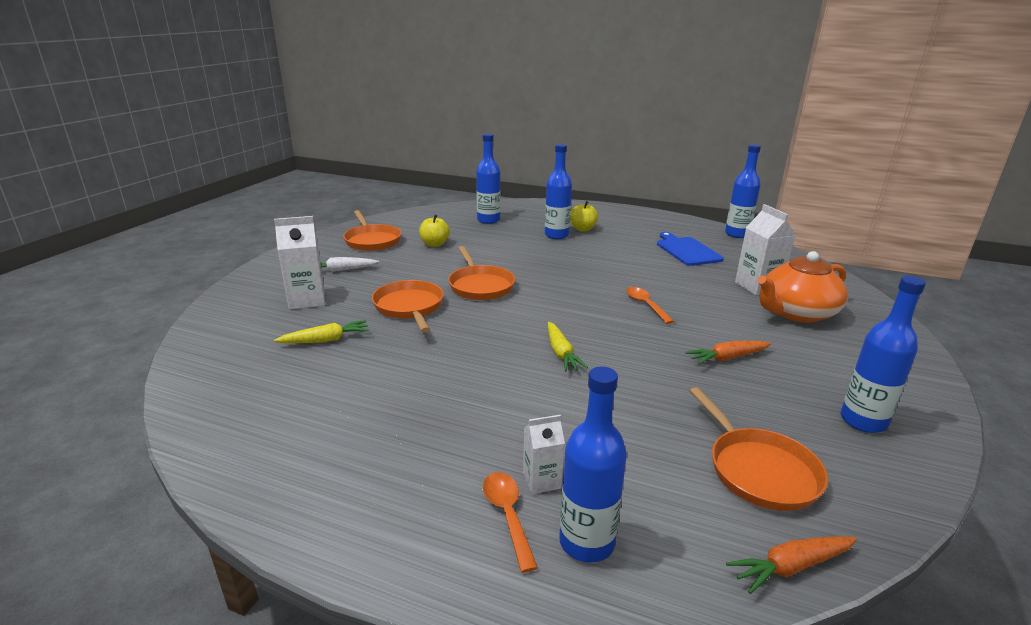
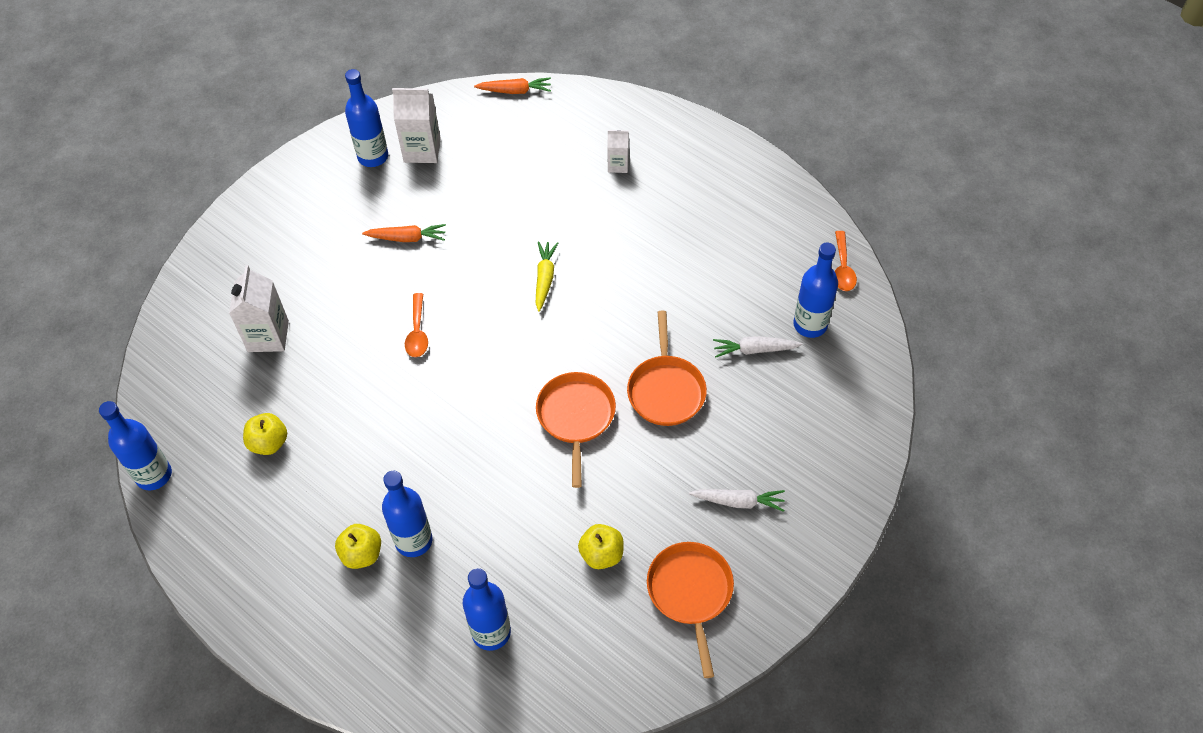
camera: 160 degrees left, 30 degrees up
white carton [274,216,325,310] -> white carton moved to [392,88,441,163]
yellow carrot [274,320,370,343] -> white carrot [713,336,803,358]
orange spoon [483,472,538,573] -> orange spoon moved to [835,231,857,291]
blue bottle [559,367,627,562] -> blue bottle moved to [793,243,838,338]
blue cutting board [657,232,724,266] -> yellow apple [243,413,287,455]
orange pan [690,387,828,511] -> none
orange teapot [758,251,848,323] -> none

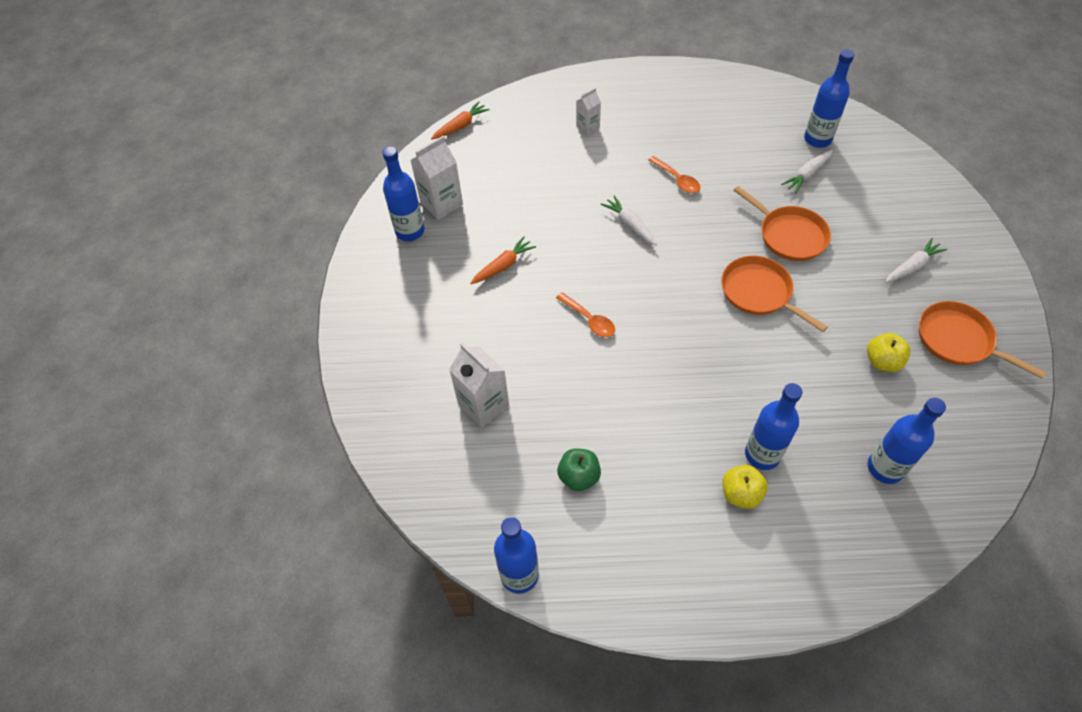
camera: 40 degrees left, 0 degrees up
yellow apple [243,413,287,455] -> green apple [557,448,601,491]
yellow carrot [536,241,558,312] -> white carrot [601,195,657,246]
orange spoon [835,231,857,291] -> orange spoon moved to [648,156,700,193]

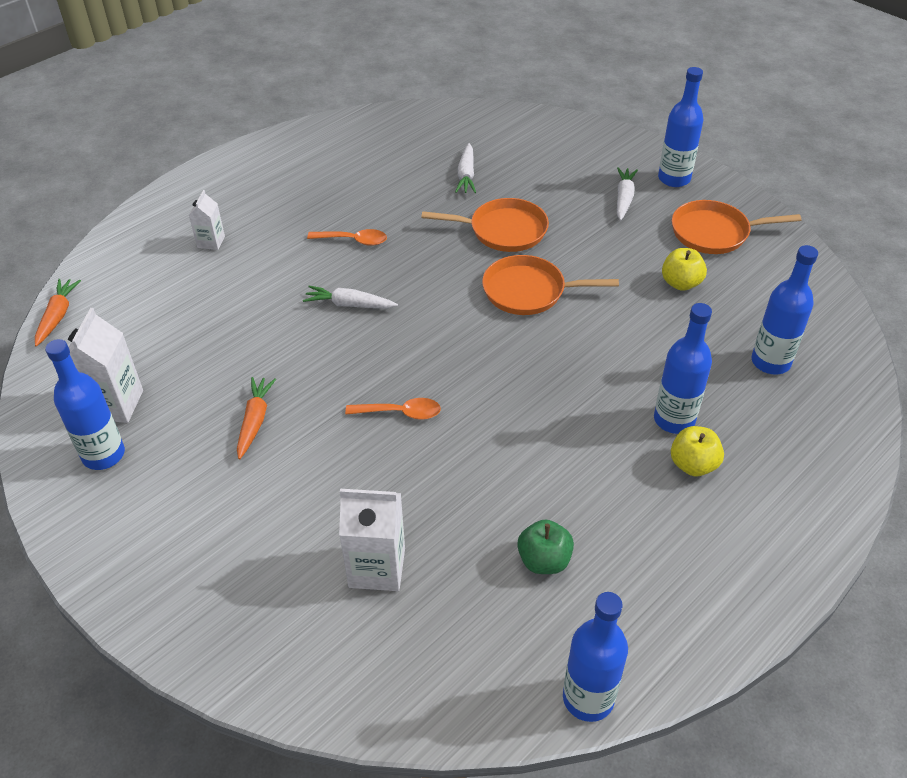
camera: 45 degrees left, 10 degrees down
blue bottle [804,49,854,148] -> blue bottle moved to [658,67,703,187]

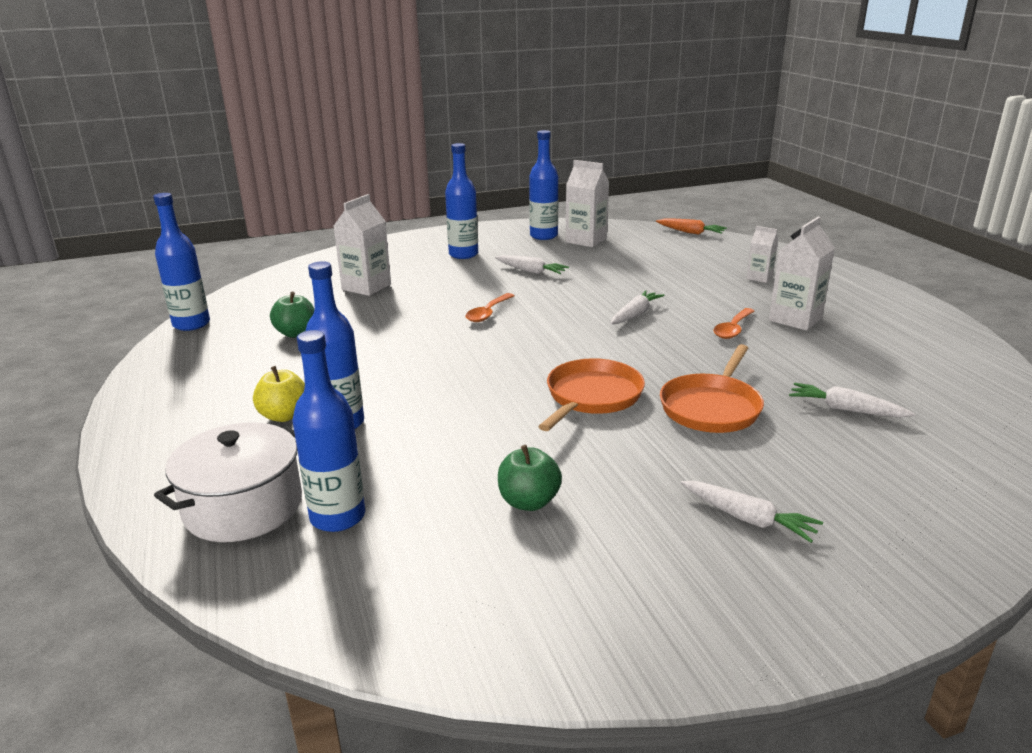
camera: 115 degrees right, 20 degrees down
orange carrot [237,377,276,459] -> white carrot [495,255,569,274]
blue bottle [658,67,703,187] -> blue bottle moved to [445,143,478,259]
yellow apple [662,248,707,291] -> green apple [498,445,562,511]
orange pan [672,200,801,254] -> none
none -> white pot [154,422,302,542]
none -> white carton [769,217,835,331]

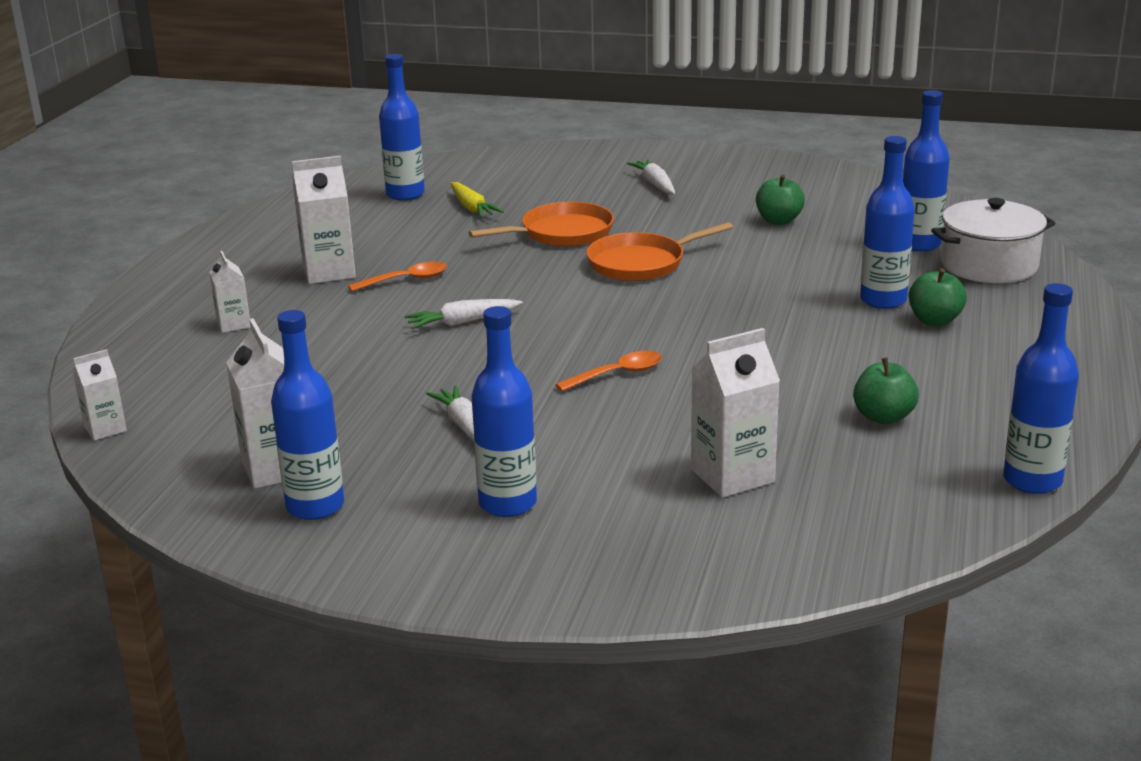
camera: 145 degrees left, 0 degrees up
yellow apple [253,366,305,422] -> green apple [909,268,967,326]
orange carrot [656,219,727,235] -> white carton [73,349,127,441]
white carrot [789,383,915,418] -> yellow carrot [450,182,504,217]
none -> blue bottle [379,54,425,200]

